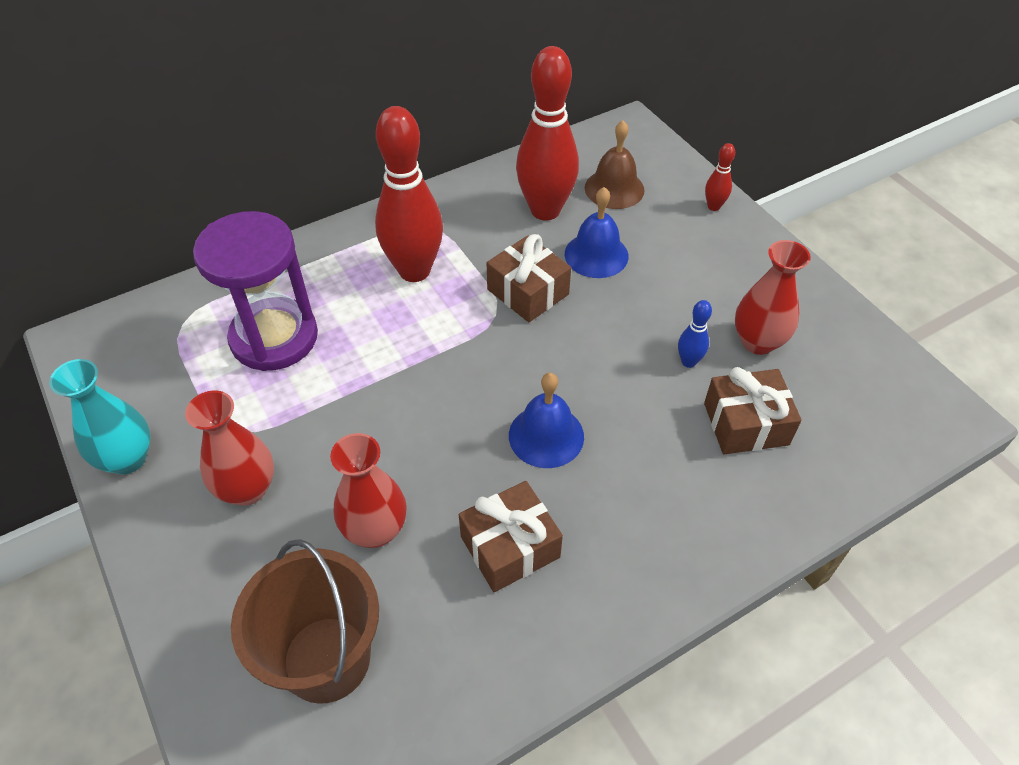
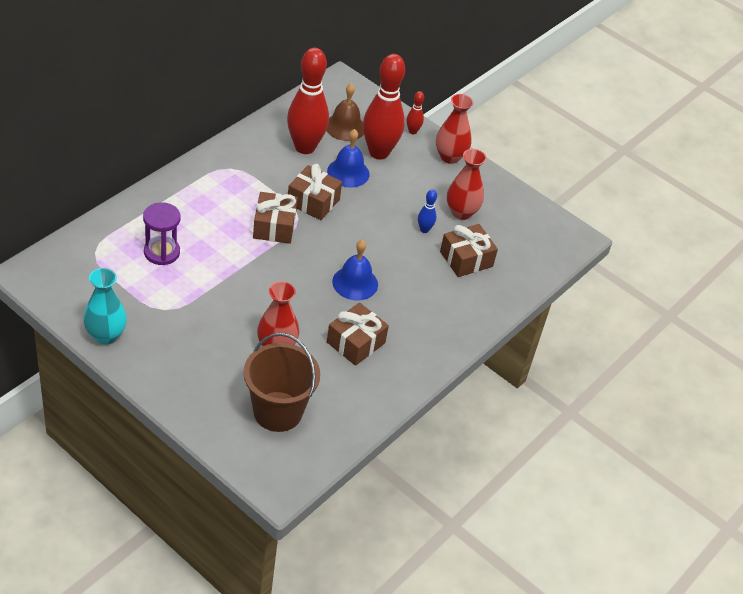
camera: 25 degrees left, 5 degrees down
red vase [185,390,274,506] -> red vase moved to [436,94,474,164]
purple hourglass [193,211,318,371] -> purple hourglass [143,202,180,265], size x0.62
red bowling pin [375,106,443,282] -> red bowling pin moved to [363,54,405,159]
none -> brown gift [253,192,298,244]

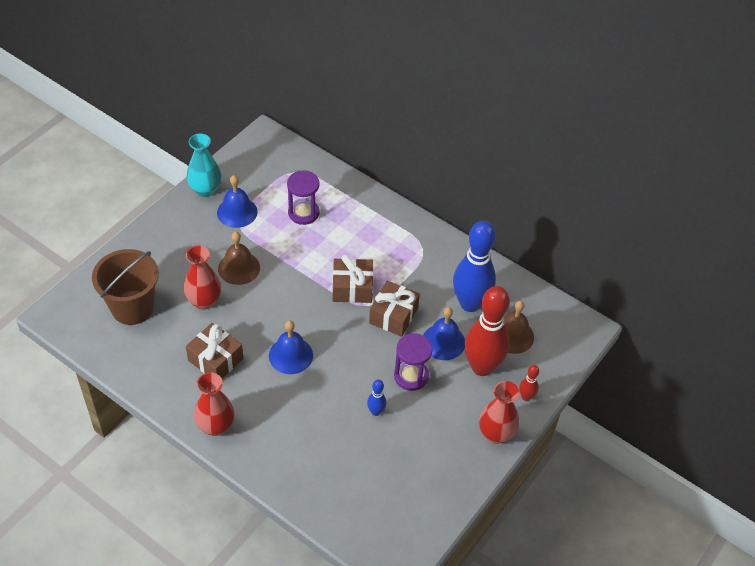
camera: 90 degrees right, 5 degrees up
red bowling pin [287,48,329,154] -> blue bowling pin [453,221,496,312]
brown gift [440,224,498,277] -> none
red vase [447,149,486,220] -> red vase moved to [194,372,234,436]
none -> blue bell [217,175,258,228]
none -> brown bell [218,232,260,285]
none -> purple hourglass [394,333,433,391]

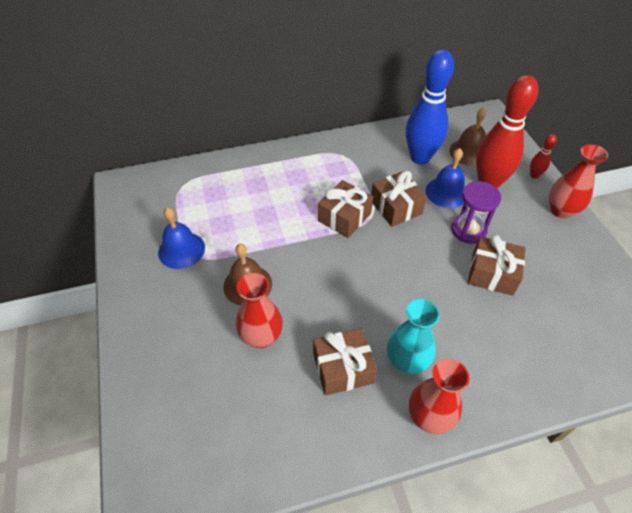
camera: 50 degrees left, 0 degrees up
brown bucket [92,249,159,325] -> none
turquoise vase [187,134,221,197] -> turquoise vase moved to [387,299,440,374]
blue bell [269,320,313,374] -> none
purple hourglass [287,170,320,225] -> none
blue bowling pin [367,380,386,416] -> brown gift [468,234,526,296]

